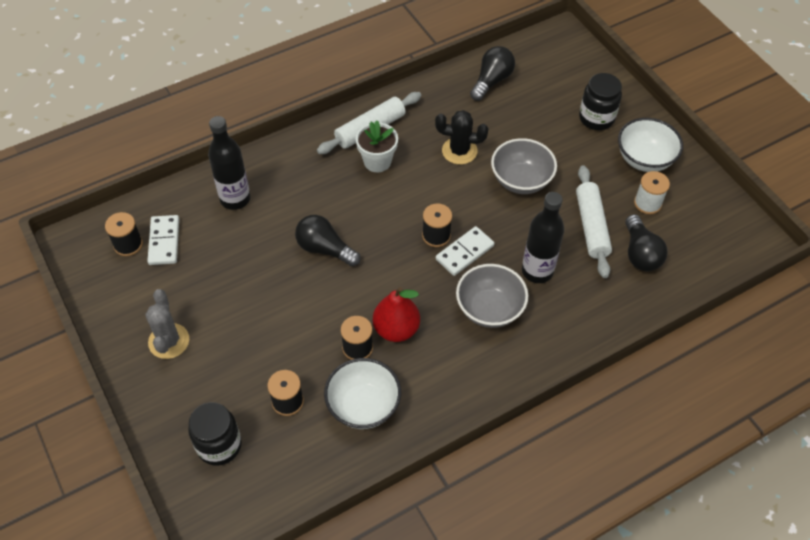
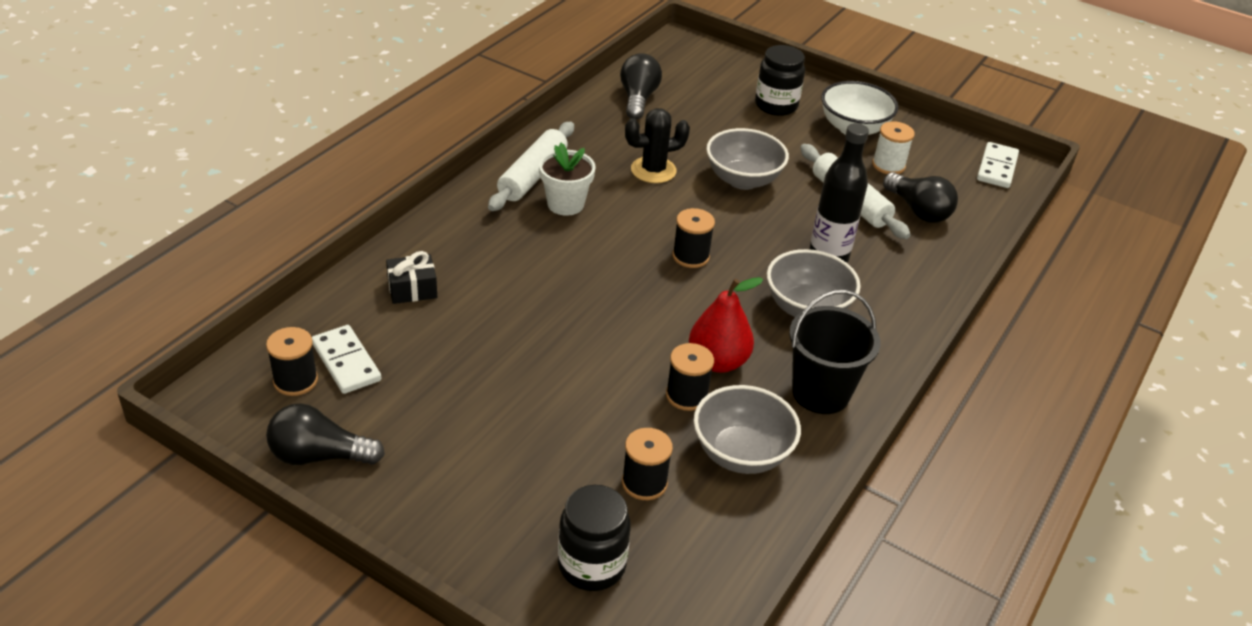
camera: 30 degrees left, 15 degrees down
grey cactus [145,289,189,359] -> none
black bottle [208,116,250,210] -> black gift [386,251,437,304]
black light bulb [295,215,361,266] -> black light bulb moved to [266,403,385,465]
white bowl [324,358,401,429] -> grey bowl [694,385,801,474]
white domino [436,226,494,276] -> white domino moved to [977,142,1019,188]
none -> black bucket [789,290,881,414]

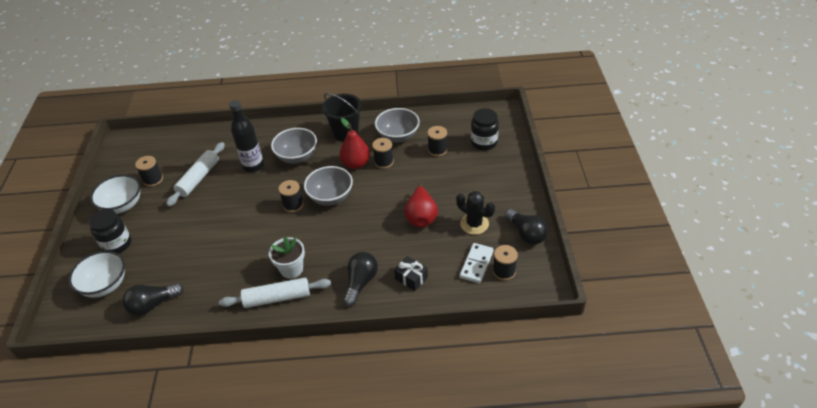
camera: 120 degrees left, 5 degrees up
black cactus [625,108,690,183] -> black cactus moved to [456,191,495,235]
grey bowl [706,128,789,190] -> grey bowl moved to [304,166,353,206]
white spool [872,121,915,174] -> black spool [135,156,163,187]
black light bulb [883,172,958,223] -> black light bulb moved to [344,252,378,306]
white domino [977,142,1019,188] -> none
none -> white bowl [69,251,125,298]
none -> red pear [404,183,438,227]

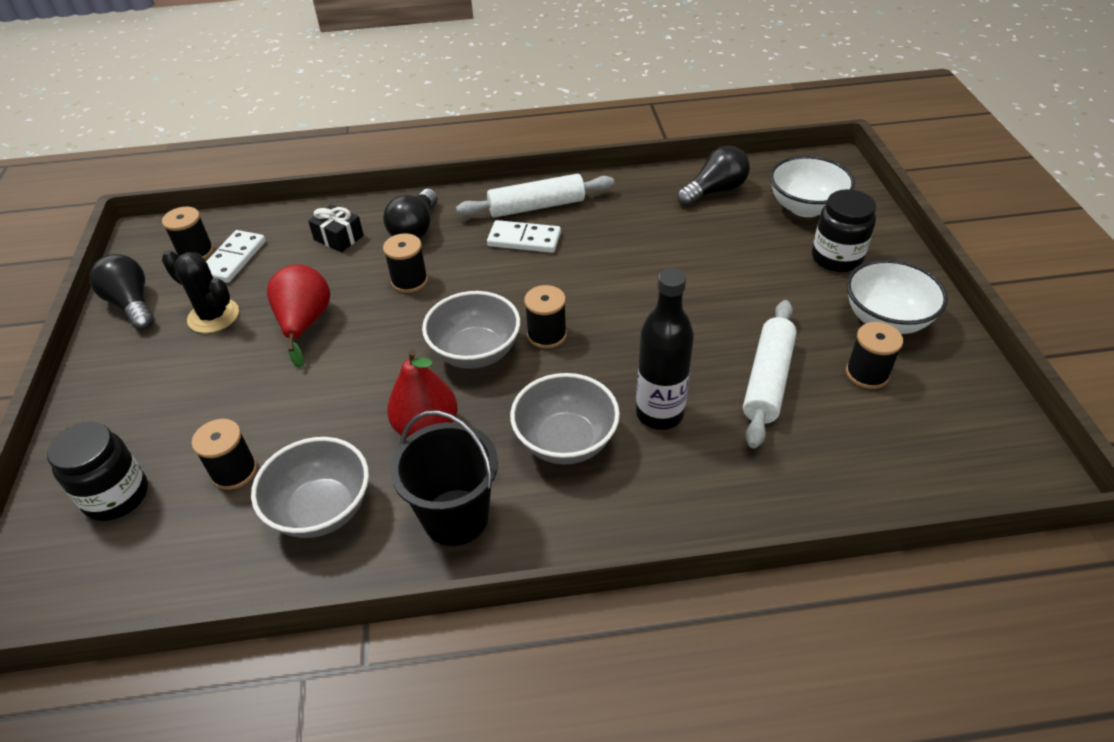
camera: 175 degrees right, 0 degrees up
white flower pot [269,237,305,279] -> white domino [487,220,561,253]
black spool [372,138,394,169] -> black spool moved to [383,233,428,293]

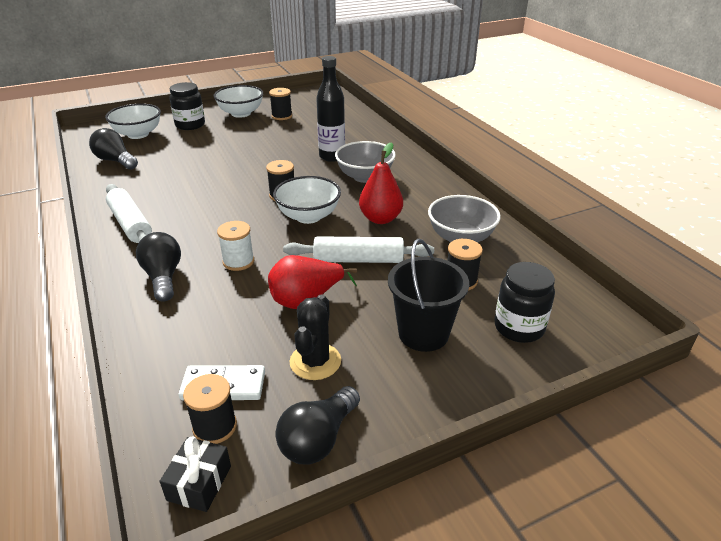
camera: 110 degrees left, 10 degrees down
black gift [308,204,364,252] -> black gift moved to [159,436,231,512]
black light bulb [383,189,438,239] -> black light bulb turned 105 degrees counterclockwise [136,232,181,302]
black spool [383,233,428,293] -> white spool [217,221,254,271]
black bucket [390,410,498,546] -> black bucket moved to [388,239,469,352]
grey bowl [422,291,520,369] -> white bowl [273,176,341,224]
white domino [487,220,561,253] -> none
white rolling pin [743,300,797,449] -> white rolling pin moved to [283,236,434,263]

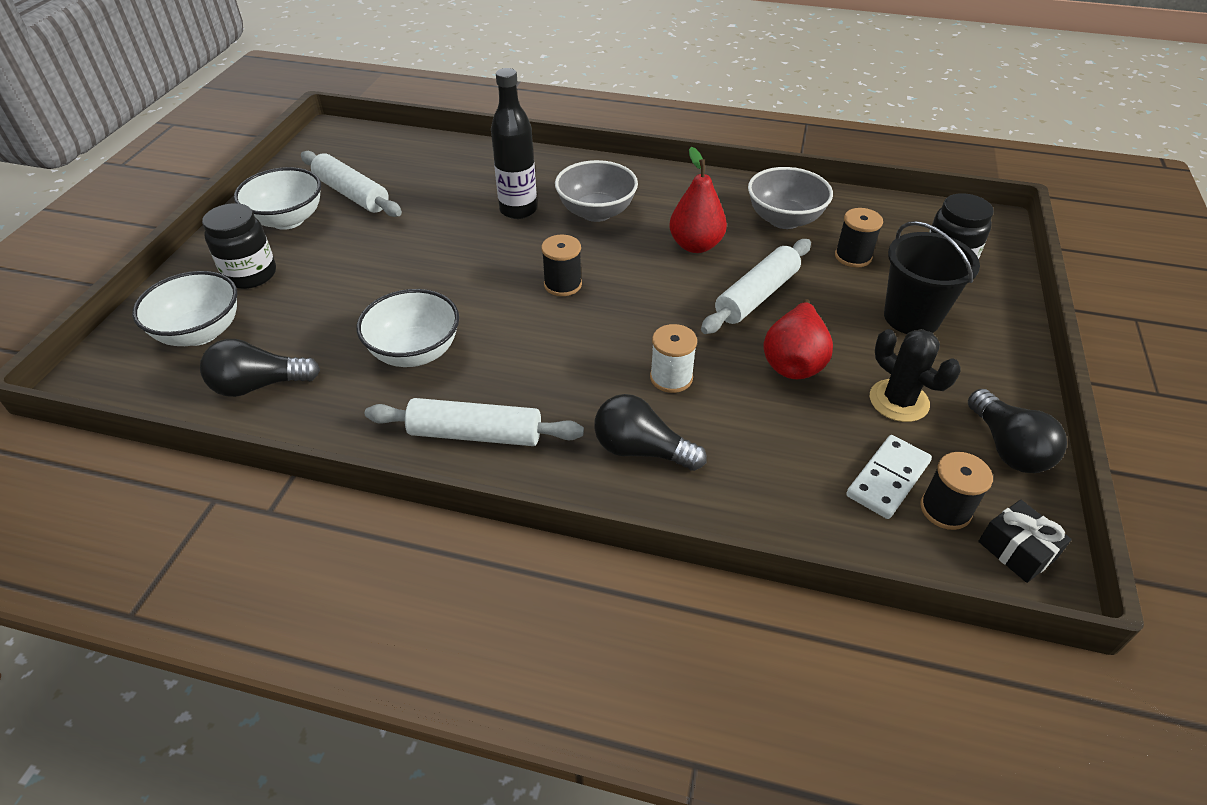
camera: 50 degrees left, 10 degrees up
black spool [269,88,292,120] -> white rolling pin [301,151,402,217]
white bowl [273,176,341,224] -> white bowl moved to [356,289,459,367]

